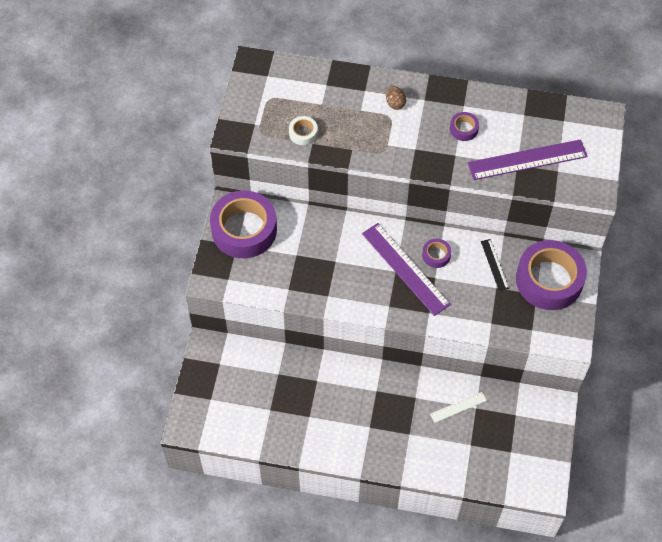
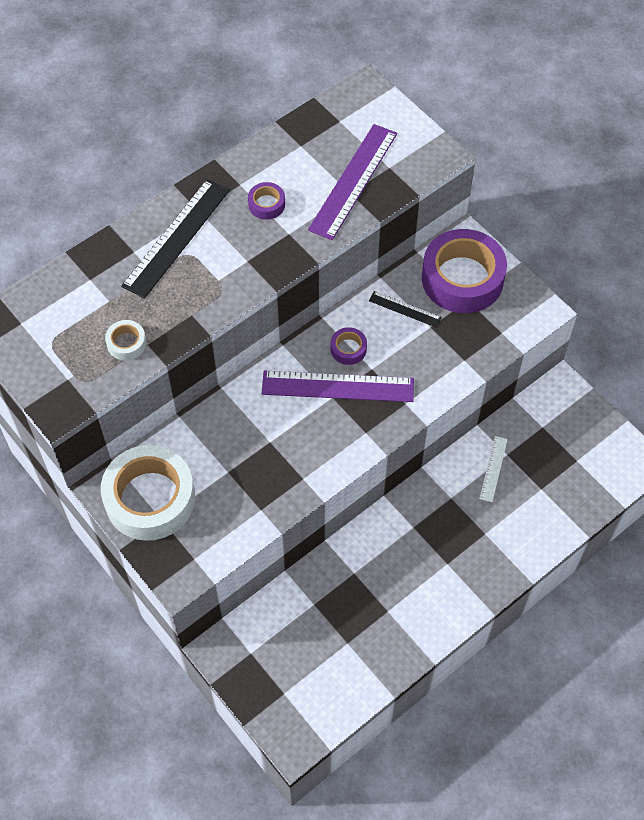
camera: 50 degrees left, 0 degrees up
purple tape [210,190,277,258] -> white tape [101,445,195,541]
brown egg [386,86,406,110] -> black ruler [121,179,230,299]

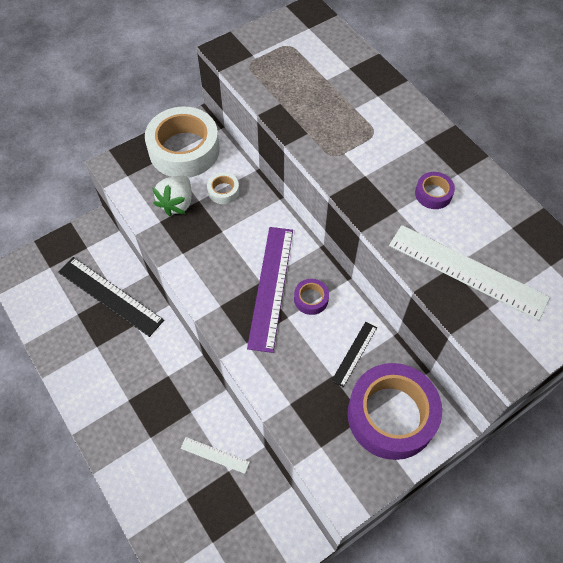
camera: 95 degrees right, 0 degrees up
white tape [105,320,146,360] -> white tape moved to [207,172,239,204]
black ruler [121,179,230,299] -> black ruler moved to [58,257,164,337]
purple ruler [308,124,397,240] -> white ruler [389,225,550,320]
none -> white strawberry [152,176,192,216]

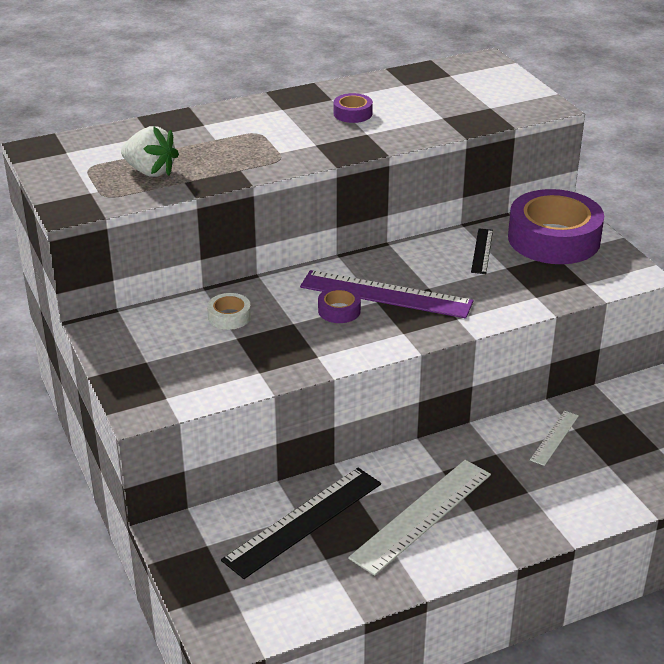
camera: 80 degrees left, 25 degrees down
white tape [145,107,220,178] -> none
white strawberry [152,176,192,216] -> white strawberry moved to [121,126,179,177]
purple tape [294,279,329,315] -> purple tape moved to [318,287,361,323]
black ruler [331,322,377,387] -> black ruler turned 60 degrees clockwise [471,229,493,274]
white ruler [389,225,550,320] -> white ruler moved to [348,460,491,576]

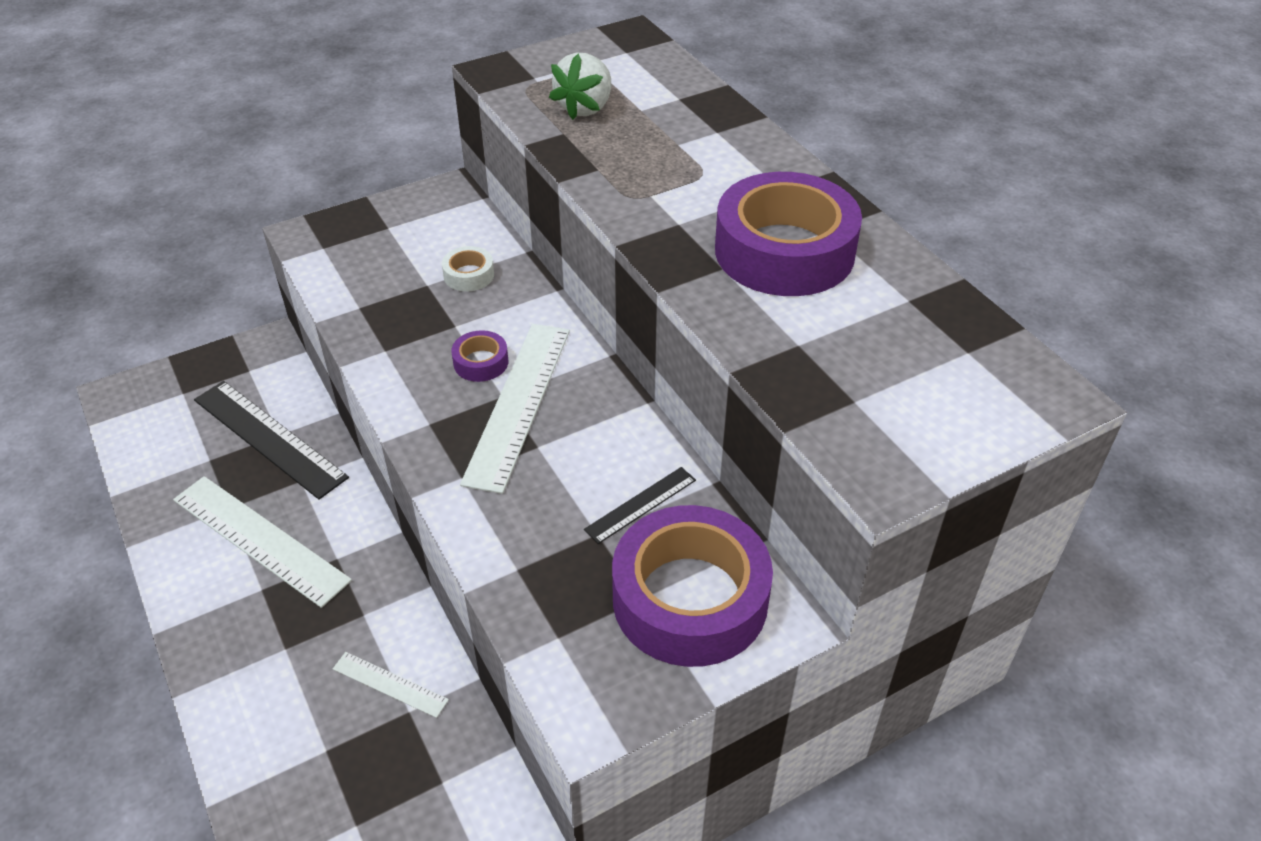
camera: 85 degrees right, 10 degrees up
purple ruler [300,270,474,319] -> white ruler [460,324,570,494]
purple tape [333,93,373,123] -> purple tape [715,172,862,296], size x2.33
black ruler [471,229,493,274] -> black ruler turned 45 degrees counterclockwise [584,467,696,544]

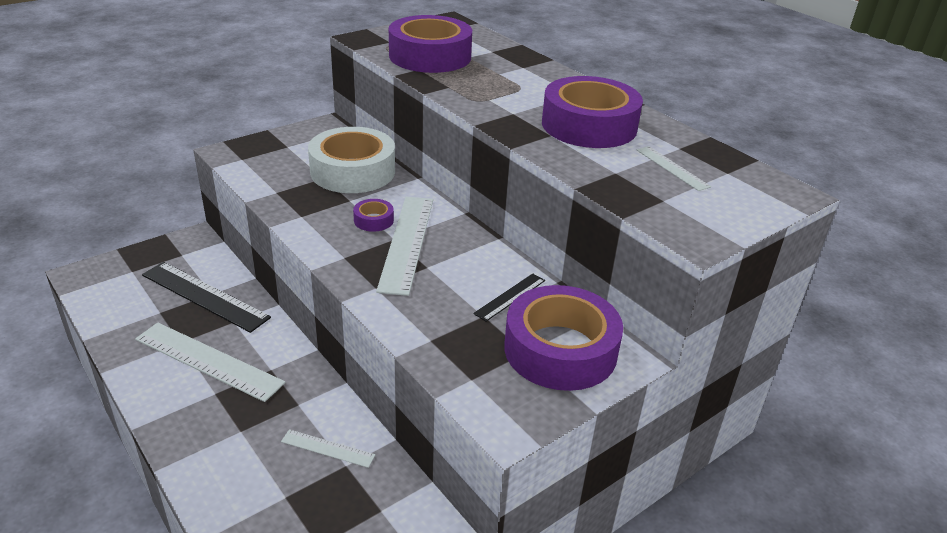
camera: 10 degrees left, 10 degrees down
white tape [442,246,494,291] -> white tape [308,127,395,193], size x2.33
white strawberry [549,52,611,120] -> purple tape [389,15,472,73]
none -> white ruler [637,146,711,191]

